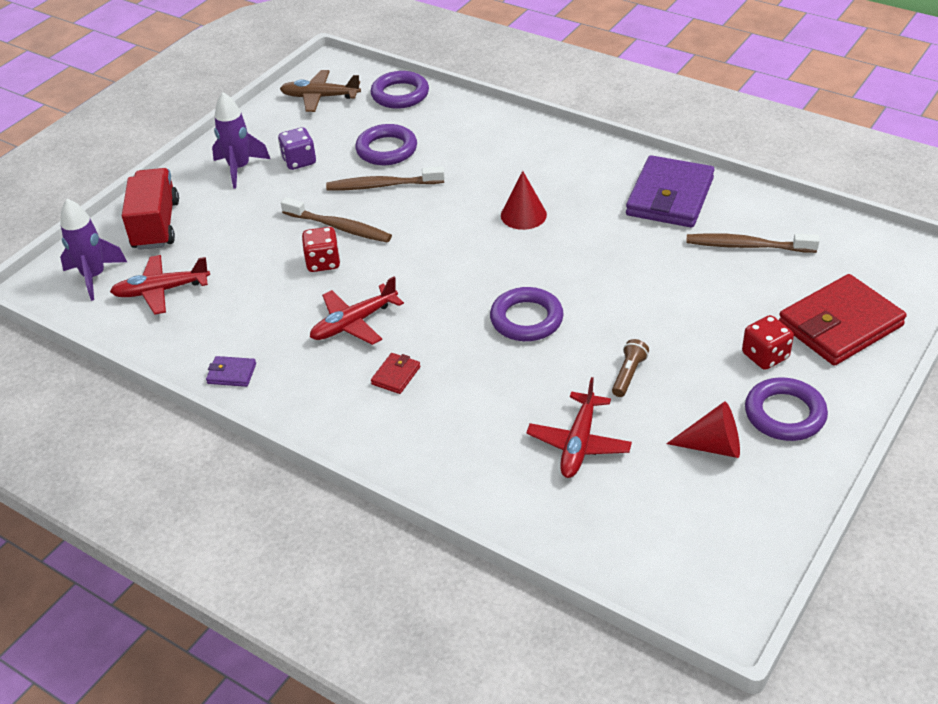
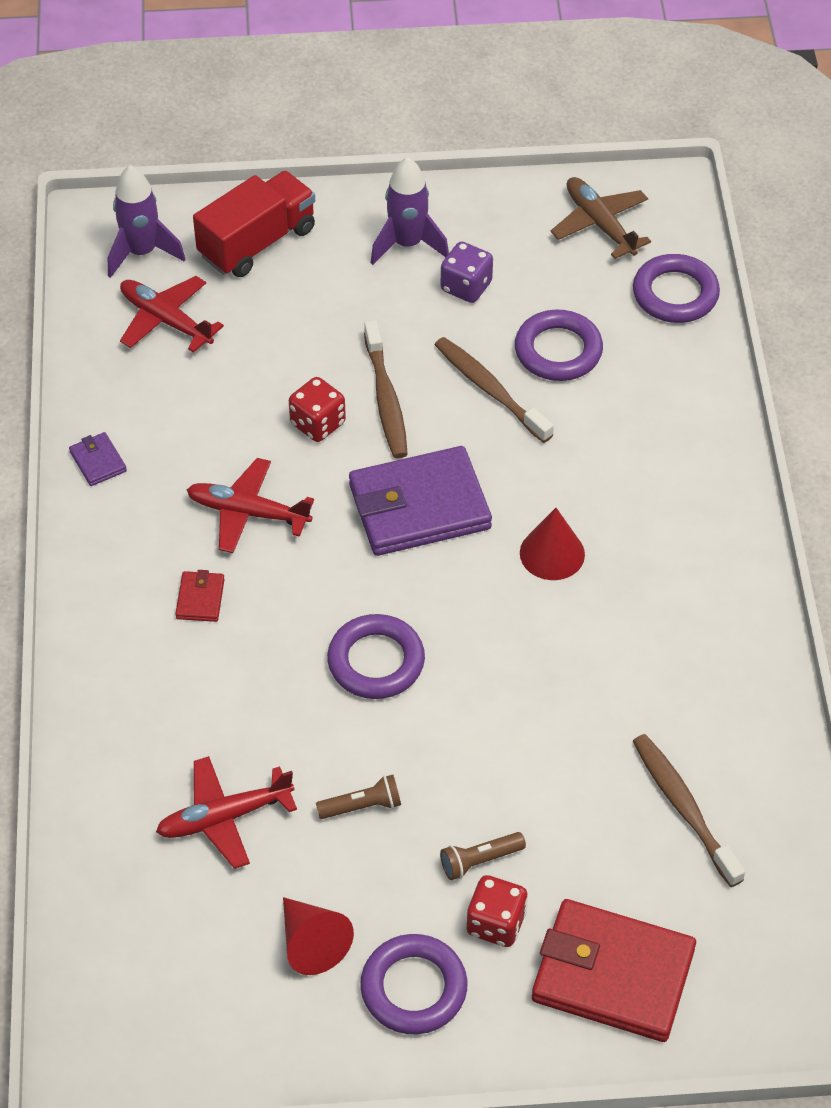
camera: 50 degrees right, 10 degrees up
red wallet [371,353,420,394] -> red wallet turned 75 degrees counterclockwise [175,570,225,622]
purple wallet [626,155,715,228] -> purple wallet moved to [349,446,492,556]
none -> brown flashlight [440,832,526,880]

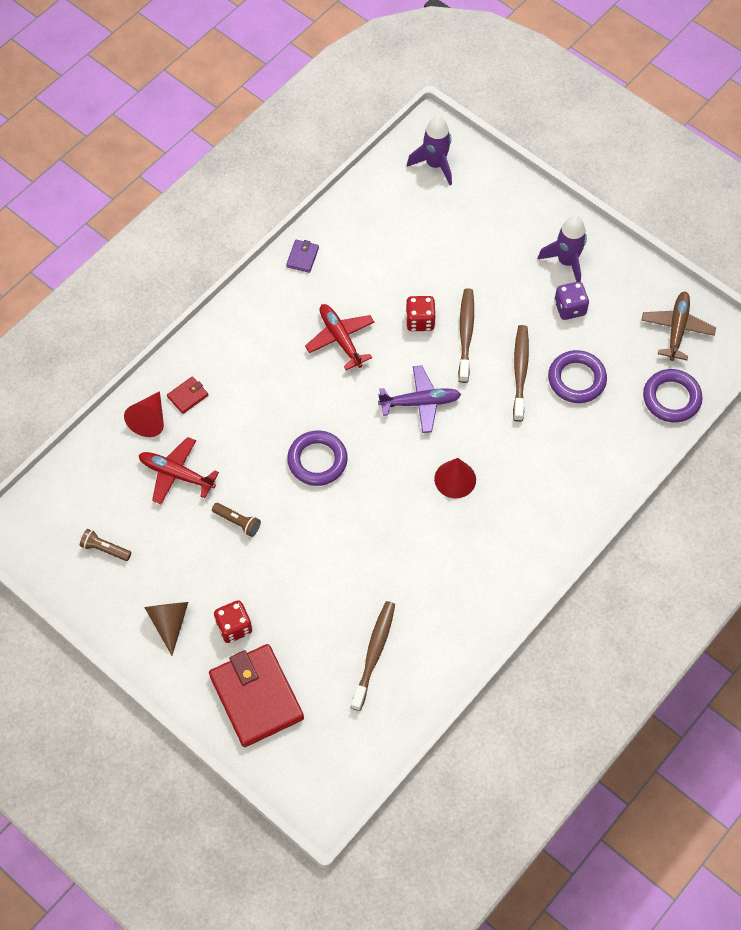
camera: 45 degrees right, 10 degrees up
red plane [120,276,224,353] -> none
red wallet [175,570,225,622] -> red wallet moved to [167,376,208,414]
red truck [193,171,315,277] -> none
red cone [283,897,354,975] -> red cone moved to [124,391,164,437]
purple wallet [349,446,492,556] -> purple plane [378,365,461,433]
purple ring [360,934,467,1034] -> brown cone [144,602,188,656]
brown toothbrush [364,320,408,458] -> brown toothbrush turned 150 degrees clockwise [458,288,474,383]
brown flashlight [440,832,526,880] -> brown flashlight moved to [80,529,131,561]

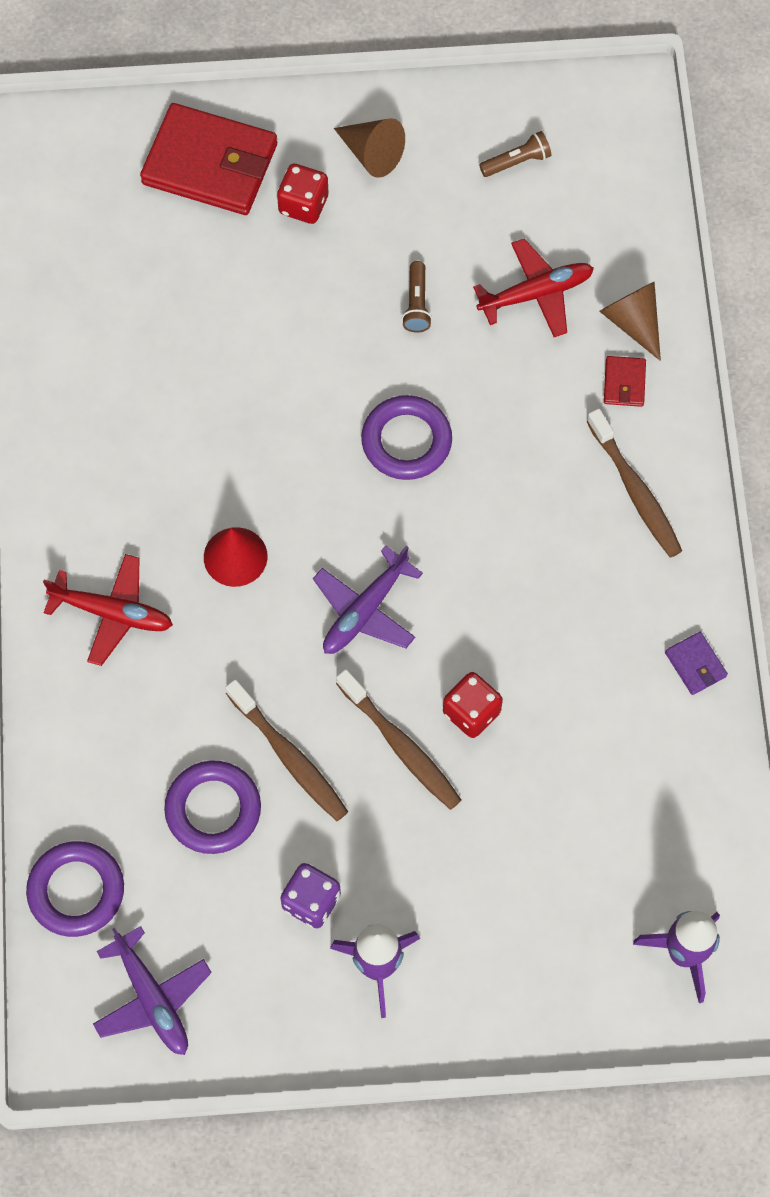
camera: 135 degrees right, 5 degrees up
red cone [124,391,164,437] -> brown cone [599,282,661,361]
brown flashlight [212,503,261,537] -> brown flashlight turned 75 degrees counterclockwise [402,261,432,333]
red plane [305,304,375,370] -> red plane moved to [43,554,173,666]
brown toothbrush [351,601,395,711] -> brown toothbrush moved to [586,408,682,558]
brown plane [641,292,716,361] -> purple plane [93,926,212,1055]

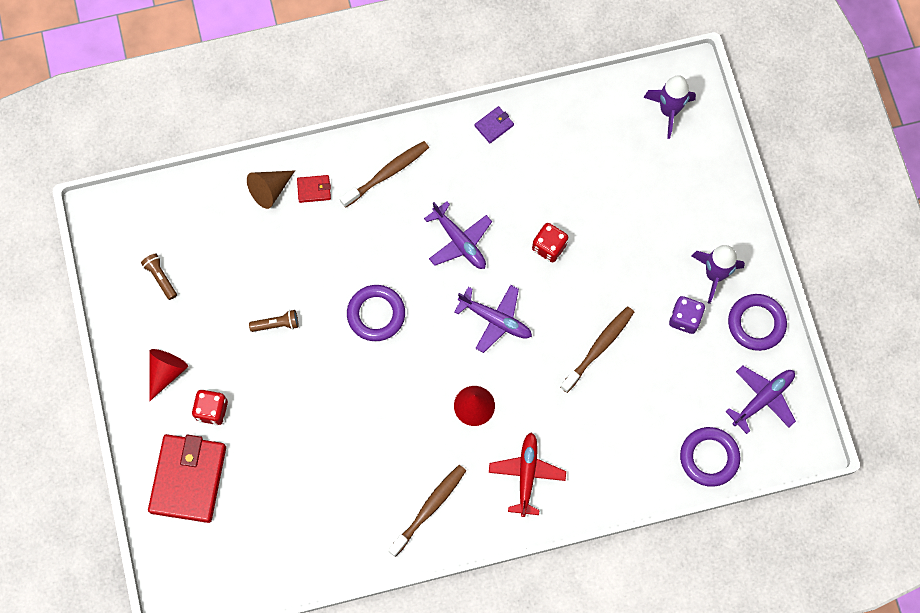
camera: 100 degrees left, 5 degrees up
purple ring [164,760,261,854] -> purple ring moved to [728,294,787,351]
brown cone [334,118,405,178] -> red cone [149,349,188,401]
brown toothbrush [336,669,461,810] -> brown toothbrush moved to [388,465,466,557]
red plane [473,239,594,337] -> none
none -> purple plane [424,201,492,269]

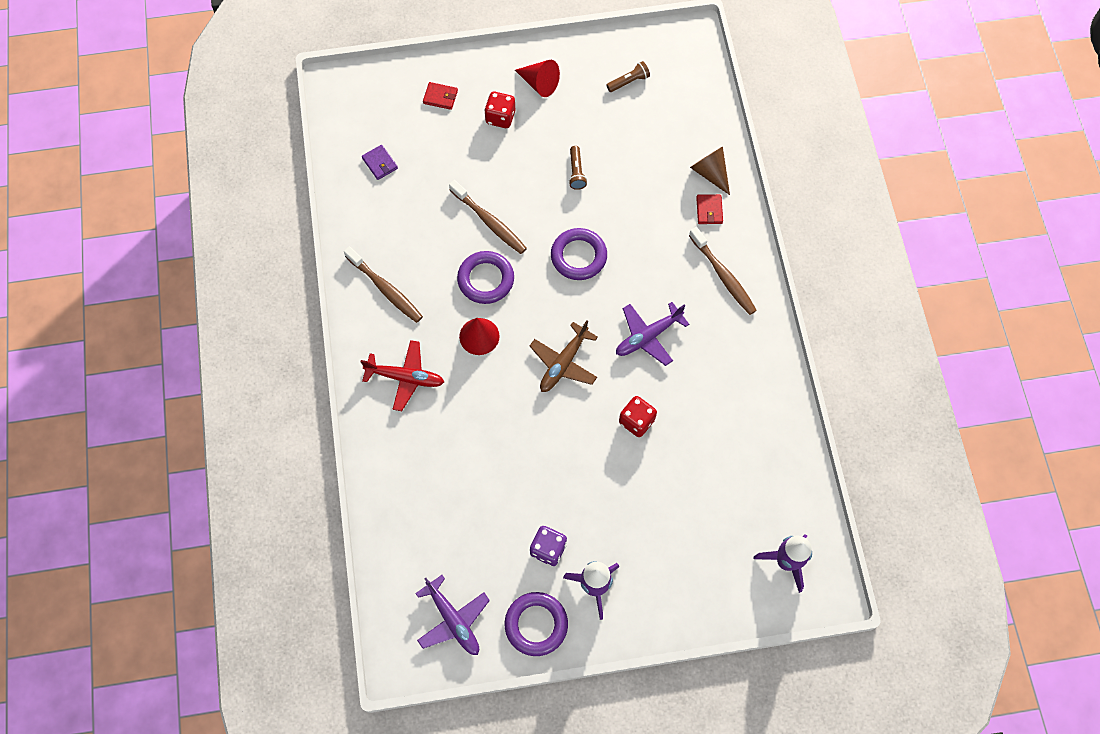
camera: 95 degrees right, 5 degrees down
red wallet [148,434,226,523] -> red wallet [423,82,458,110], size x0.43
purple plane [454,285,532,353] -> brown plane [530,321,598,392]
purple wallet [475,106,514,143] -> purple wallet moved to [362,145,398,180]
brown toothbrush [560,306,634,393] -> brown toothbrush moved to [449,180,527,254]
purple ring [680,427,740,487] -> purple ring moved to [457,251,514,304]

